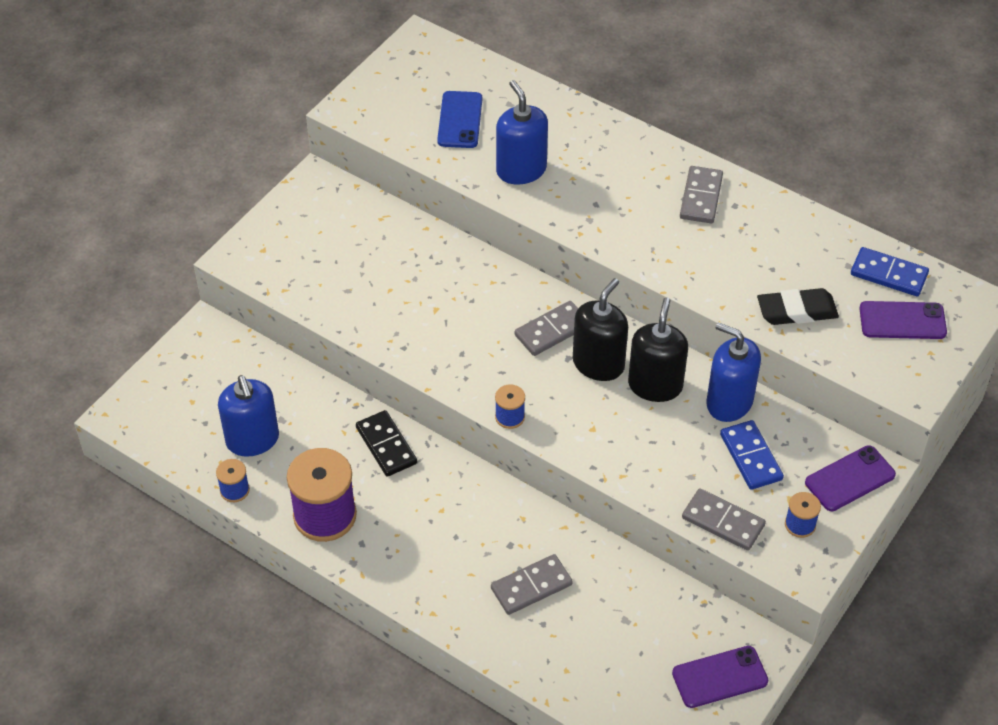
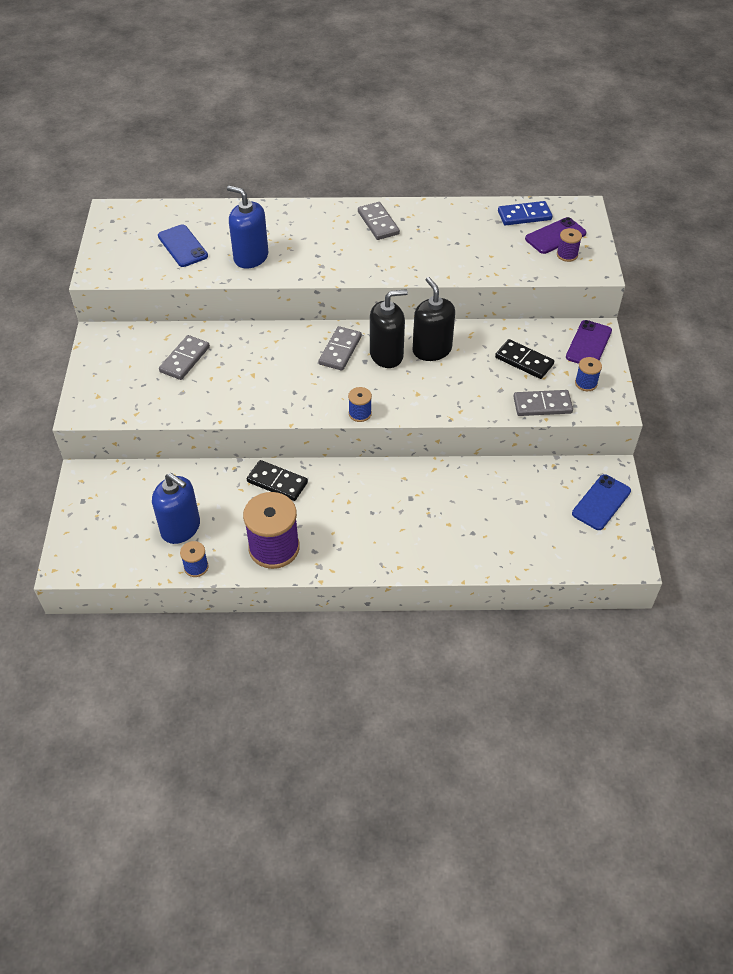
camera: 35 degrees left, 0 degrees up
grey domino [491,554,573,615] -> grey domino moved to [159,335,210,380]
black soap dispenser [573,278,628,381] -> black soap dispenser turned 75 degrees clockwise [370,289,408,368]
purple phone [672,646,768,708] -> blue phone [572,474,631,530]
blue soap dispenser [706,322,761,422] -> none
blue domino [720,420,784,490] -> black domino [495,339,554,379]
black eraser [757,288,839,325] -> none
none -> purple spool [557,228,582,262]

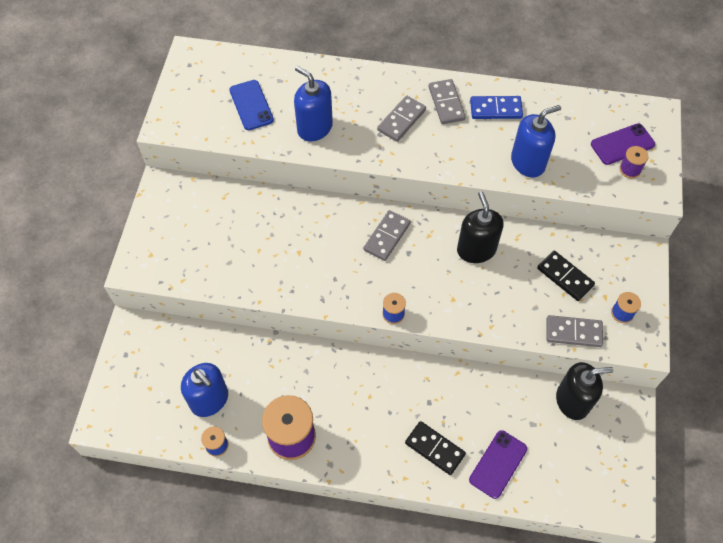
camera: 10 degrees right, 10 degrees up
grey domino [159,335,210,380] -> grey domino moved to [377,96,426,142]
black domino [247,460,308,501] -> black domino moved to [405,421,466,475]
black soap dispenser [370,289,408,368] -> black soap dispenser moved to [556,362,613,420]
blue domino [498,201,552,225] -> blue domino moved to [470,96,523,119]
purple phone [566,320,612,364] -> purple phone moved to [469,430,527,499]
blue phone [572,474,631,530] -> none
none -> blue soap dispenser [511,105,561,178]

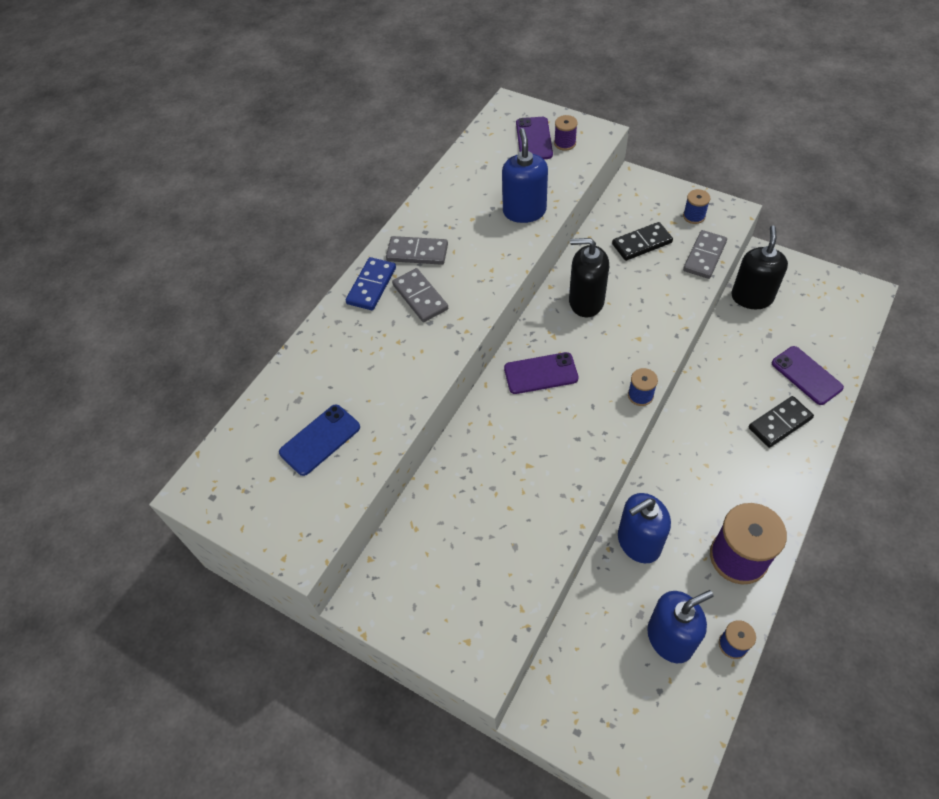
camera: 65 degrees left, 5 degrees down
blue phone [229,80,274,130] -> blue phone turned 45 degrees counterclockwise [279,404,360,476]
blue soap dispenser [294,66,333,141] -> blue soap dispenser moved to [618,493,671,563]
grey domino [364,210,411,261] -> purple phone [504,352,578,394]
blue domino [470,96,523,119] -> blue domino moved to [346,257,396,310]

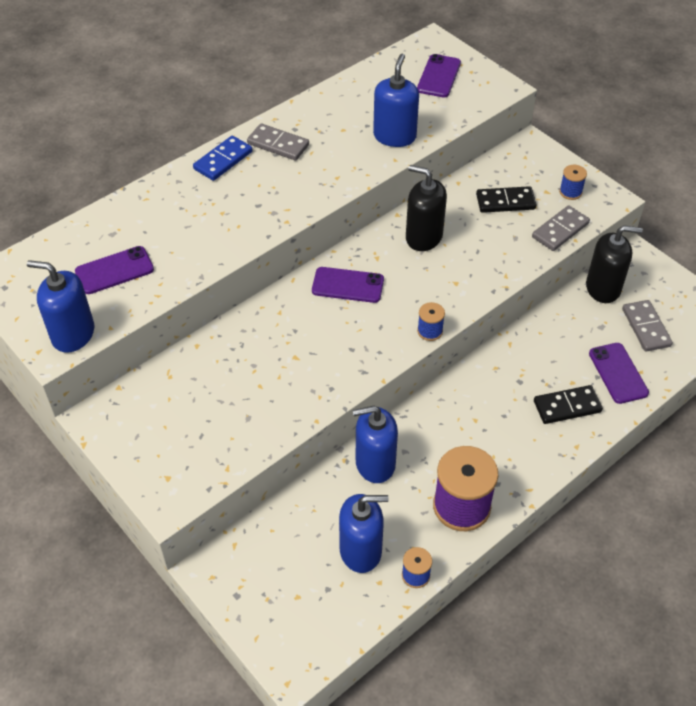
camera: 15 degrees right, 5 degrees down
blue phone [279,404,360,476] -> purple phone [75,246,154,294]
grey domino [392,268,448,322] -> grey domino moved to [622,300,673,352]
purple spool [554,115,578,151] -> none
black soap dispenser [731,225,788,309] -> black soap dispenser turned 60 degrees clockwise [586,225,643,303]
none -> blue soap dispenser [27,260,94,353]

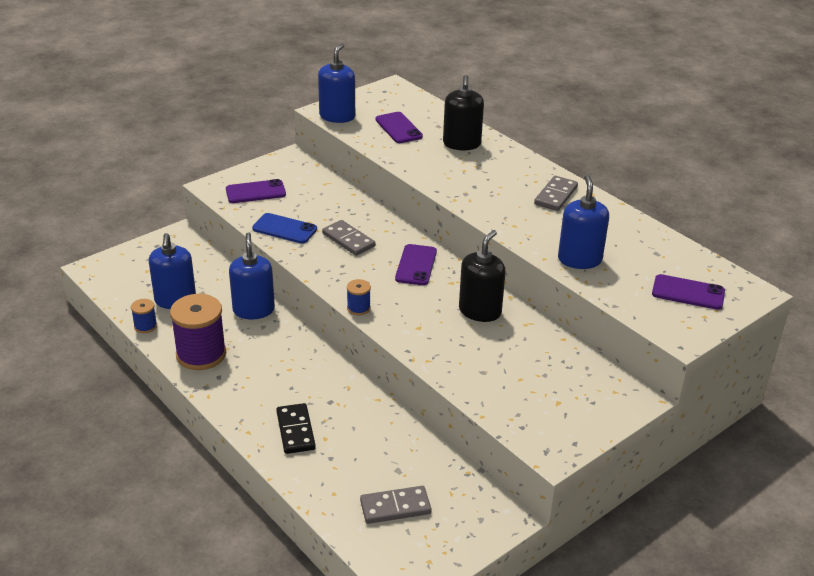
camera: 90 degrees right, 15 degrees down
blue domino [193,136,253,181] -> none
blue soap dispenser [373,53,419,147] -> blue soap dispenser turned 105 degrees counterclockwise [558,175,609,269]
black domino [476,186,536,213] -> none
grey domino [532,205,590,251] -> grey domino moved to [322,220,375,256]
blue spool [559,165,587,200] -> none
black soap dispenser [586,225,643,303] -> black soap dispenser moved to [443,75,484,150]
purple phone [589,343,649,404] -> purple phone moved to [226,179,286,203]
none -> blue phone [252,213,317,244]

